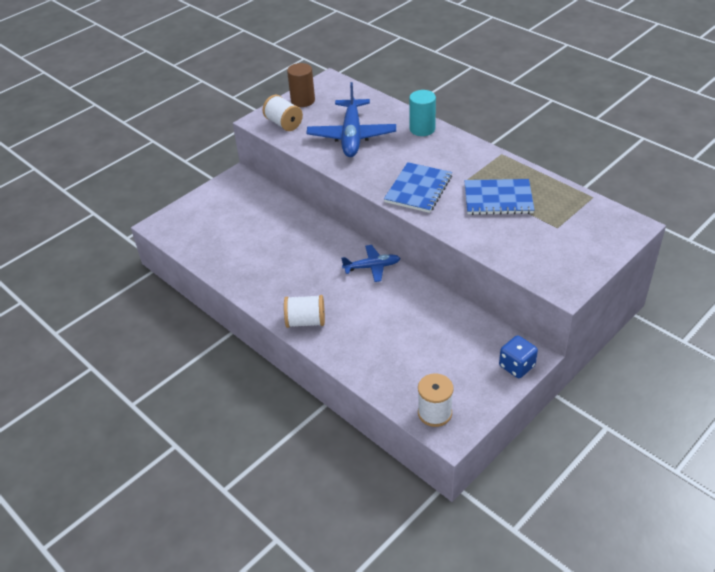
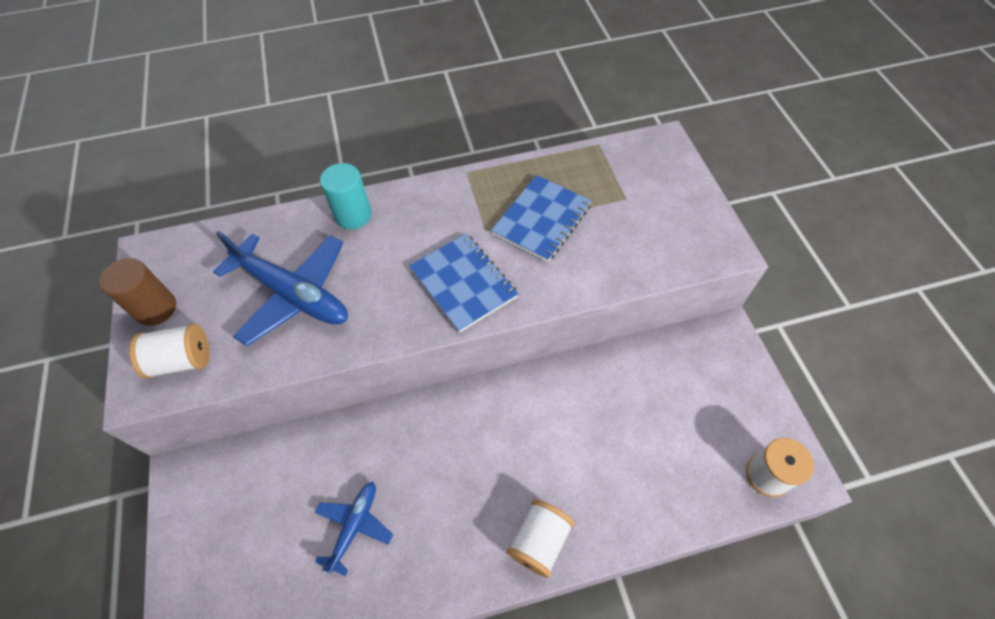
camera: 60 degrees left, 15 degrees up
blue plane [341,245,401,282] -> blue plane moved to [315,482,393,576]
blue dice [499,335,538,378] -> none

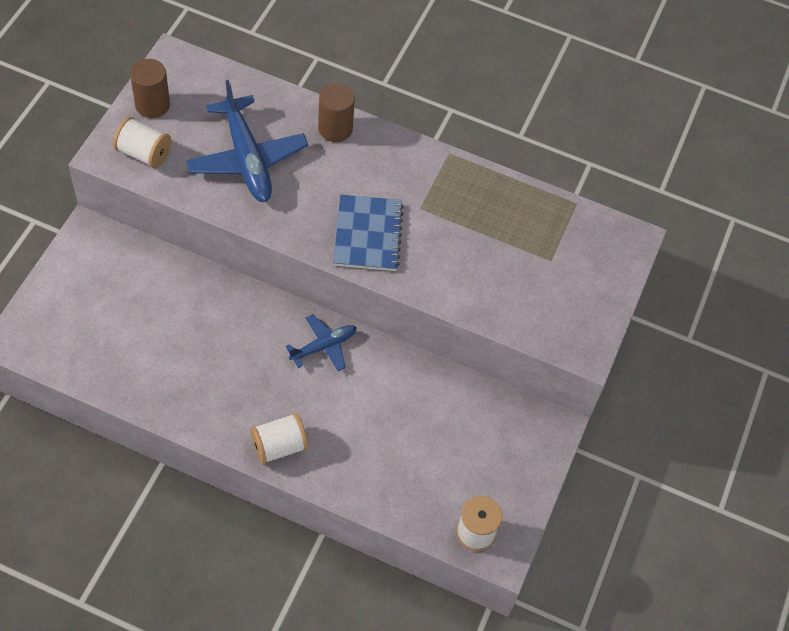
camera: 30 degrees right, 0 degrees up
blue plane [315,482,393,576] -> blue plane moved to [285,314,357,371]
turquoise cylinder [320,163,372,230] -> brown cylinder [318,83,355,142]
blue notebook [491,175,592,262] -> none

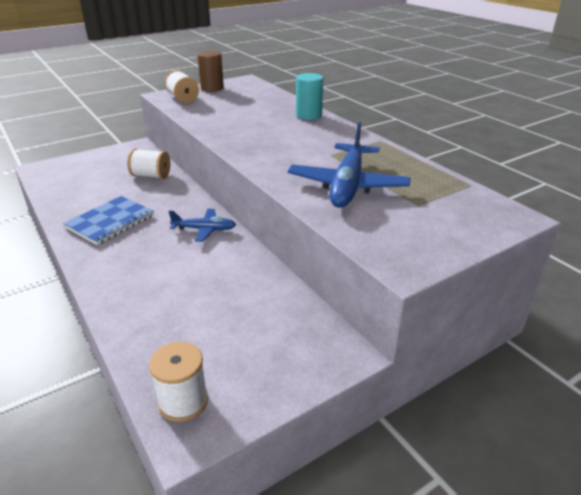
camera: 40 degrees right, 25 degrees down
blue plane [186,80,308,202] -> blue plane moved to [288,122,411,208]
white spool [250,413,308,465] -> white spool moved to [127,149,170,179]
brown cylinder [318,83,355,142] -> turquoise cylinder [296,73,323,120]
blue notebook [333,195,404,271] -> blue notebook moved to [63,196,154,245]

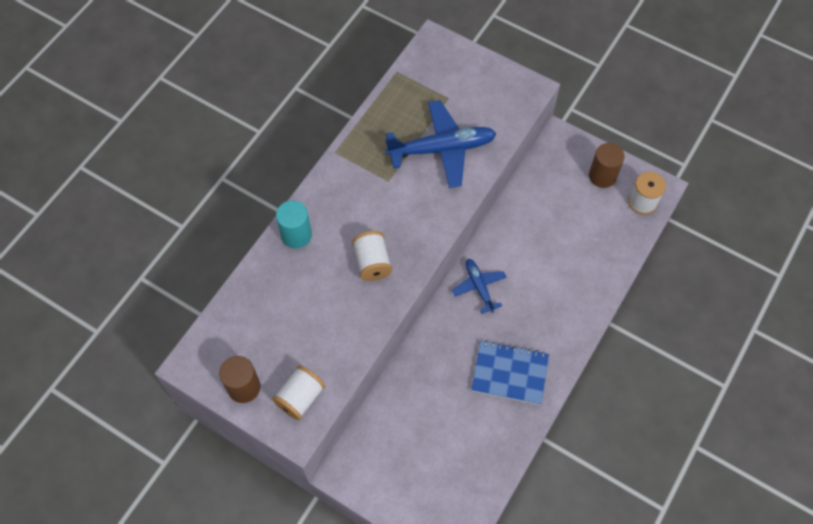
camera: 115 degrees left, 30 degrees up
white spool [127,149,170,179] -> white spool moved to [352,231,392,281]
none -> brown cylinder [589,143,625,188]

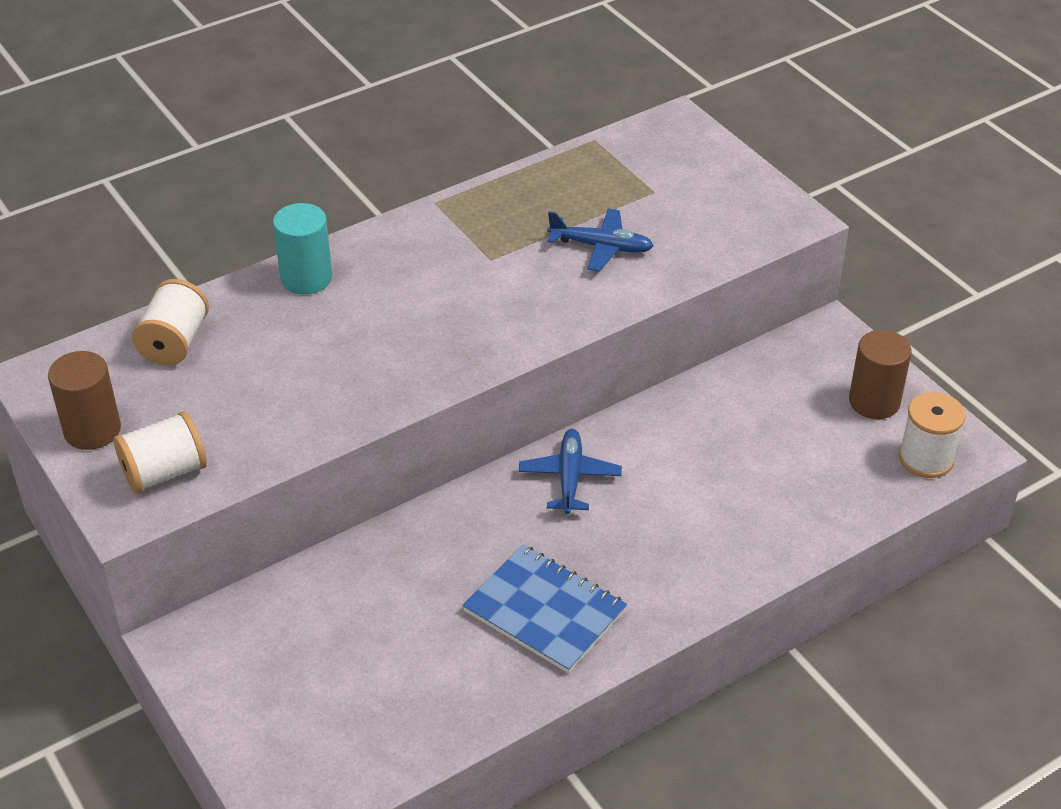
camera: 25 degrees right, 20 degrees down
white spool [352,231,392,281] -> white spool moved to [132,279,209,365]
blue plane [385,100,497,188] -> blue plane [548,209,654,271], size x0.56

